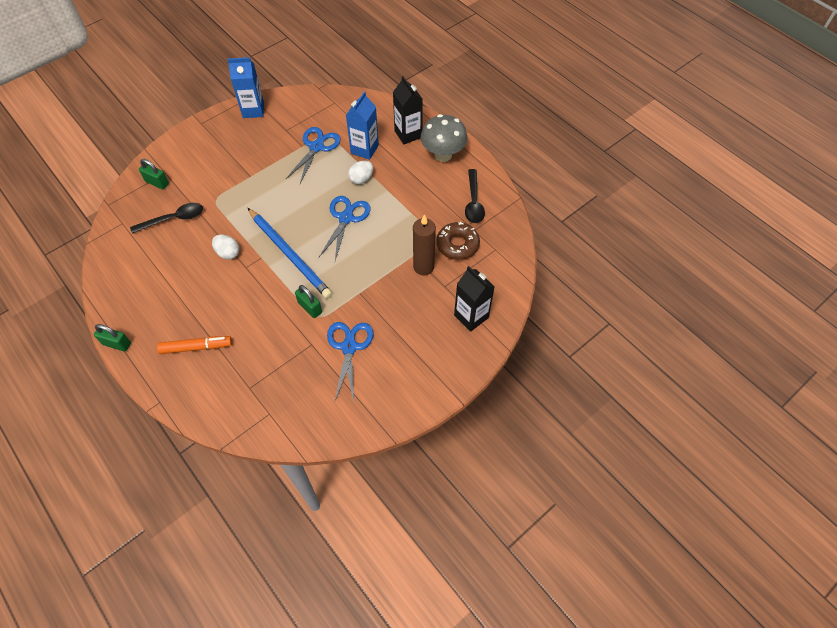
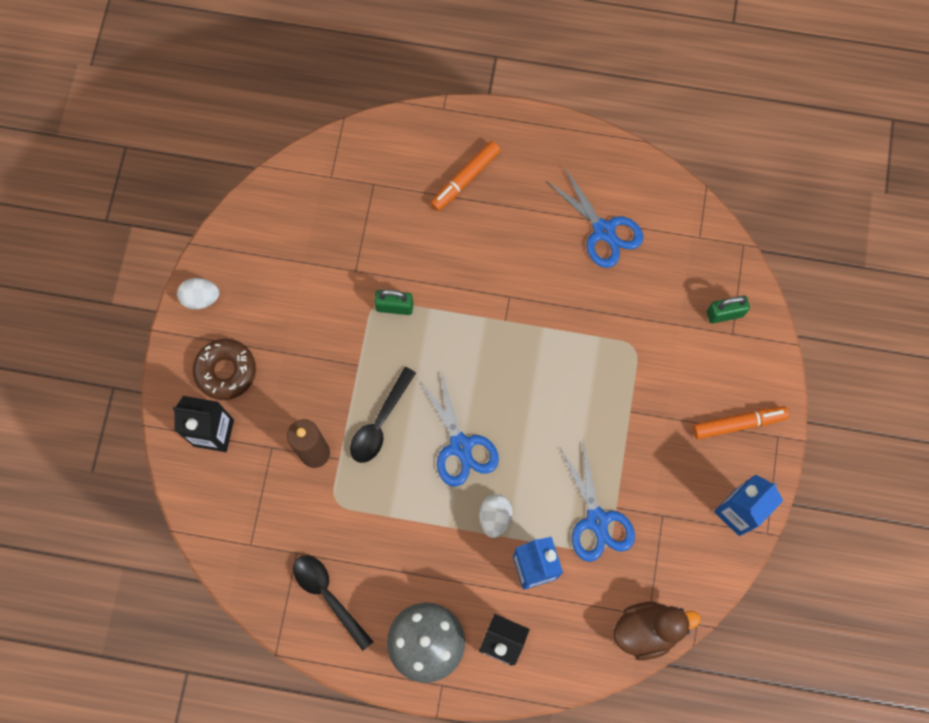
camera: 140 degrees right, 15 degrees up
green padlock [94,324,131,352] -> none
black spoon [130,203,203,234] -> black spoon moved to [350,367,416,463]
white egg [212,235,239,260] -> white egg moved to [177,278,219,309]
blue pencil [248,208,332,299] -> none
blue scissors [327,322,373,403] -> blue scissors moved to [546,167,643,268]
brown donut [436,222,480,260] -> brown donut moved to [193,339,256,400]
none -> brown duck [614,602,701,660]
none -> orange marker [693,406,789,439]

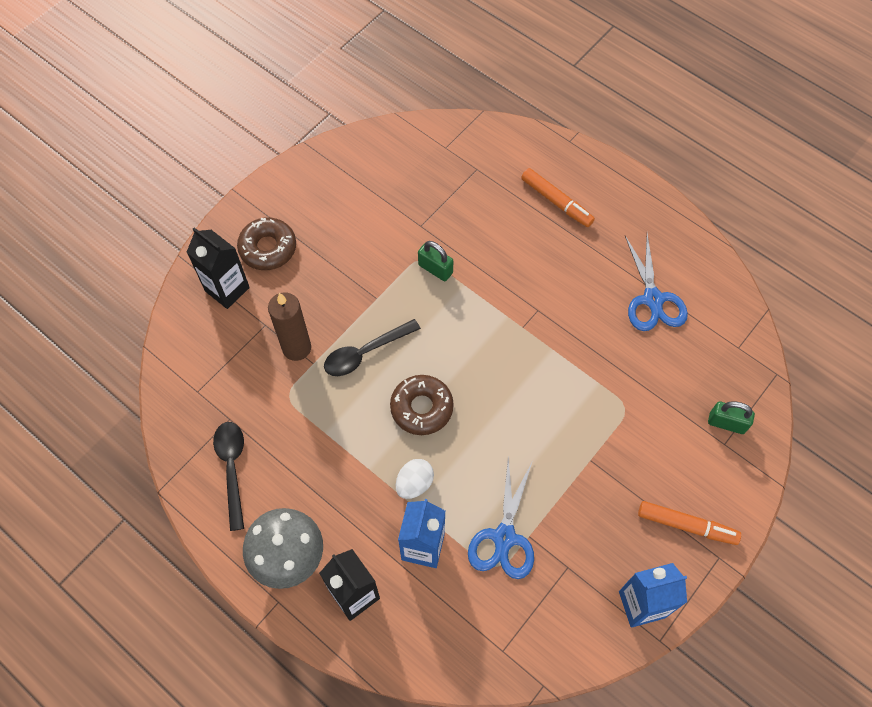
camera: 30 degrees right, 10 degrees down
white egg [177,278,219,309] -> none
blue scissors [419,371,499,487] -> brown donut [390,375,454,435]
orange marker [430,141,501,211] -> orange marker turned 120 degrees counterclockwise [521,168,595,227]
brown duck [614,602,701,660] -> none

